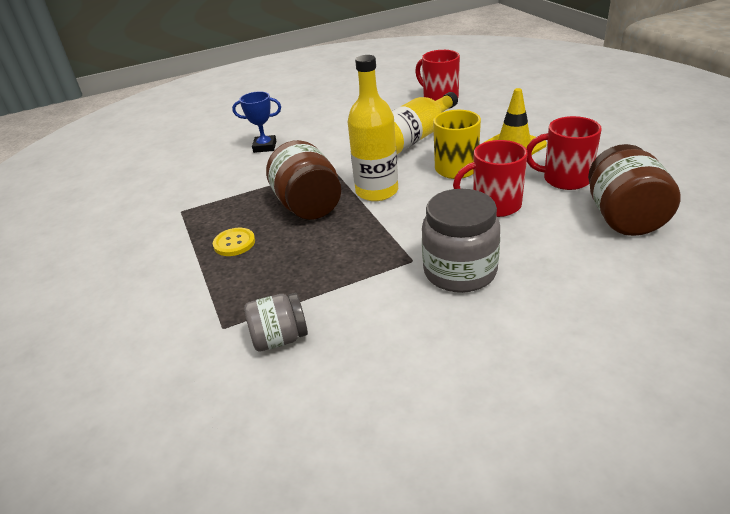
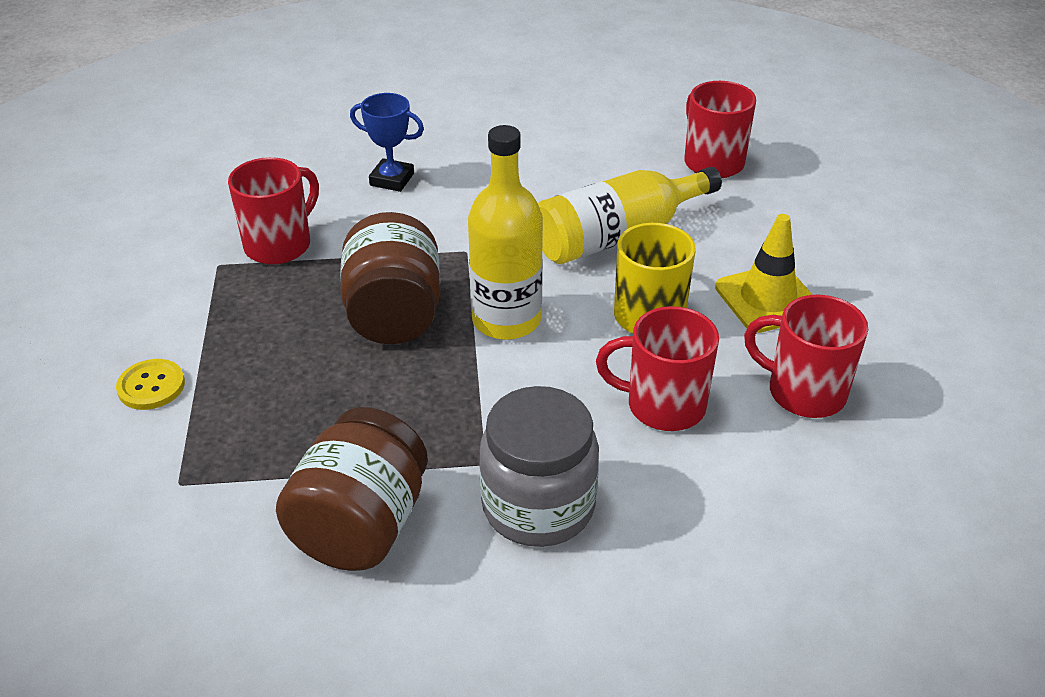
camera: 15 degrees right, 5 degrees up
yellow button [213,228,255,256] -> yellow button moved to [116,359,185,410]
grey jar [244,293,308,352] -> none
brown jar [588,144,681,236] -> brown jar moved to [276,407,428,571]
none -> red mug [228,157,319,265]

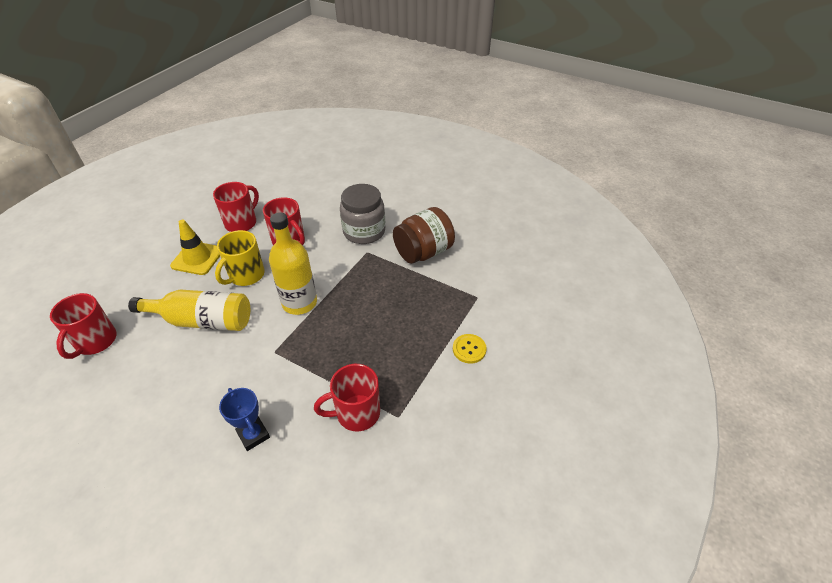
camera: 145 degrees left, 5 degrees up
brown jar [340,212,440,344] -> none
red mug [744,295,868,418] -> red mug turned 120 degrees counterclockwise [213,182,259,232]

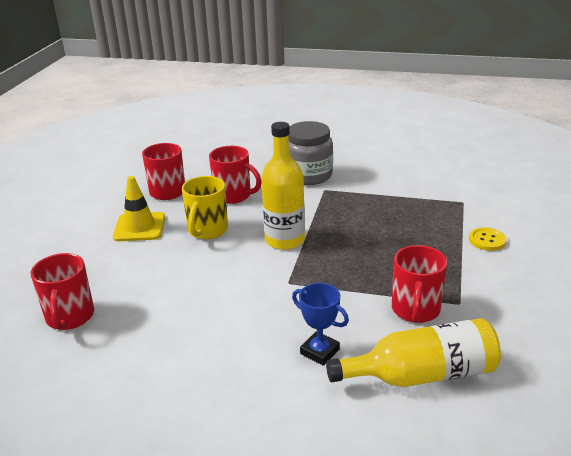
camera: 15 degrees left, 15 degrees down
yellow bottle [128,289,250,331] -> yellow bottle moved to [326,318,501,387]
red mug [314,364,380,431] -> red mug turned 45 degrees counterclockwise [392,245,447,323]
brown jar [393,207,455,264] -> none

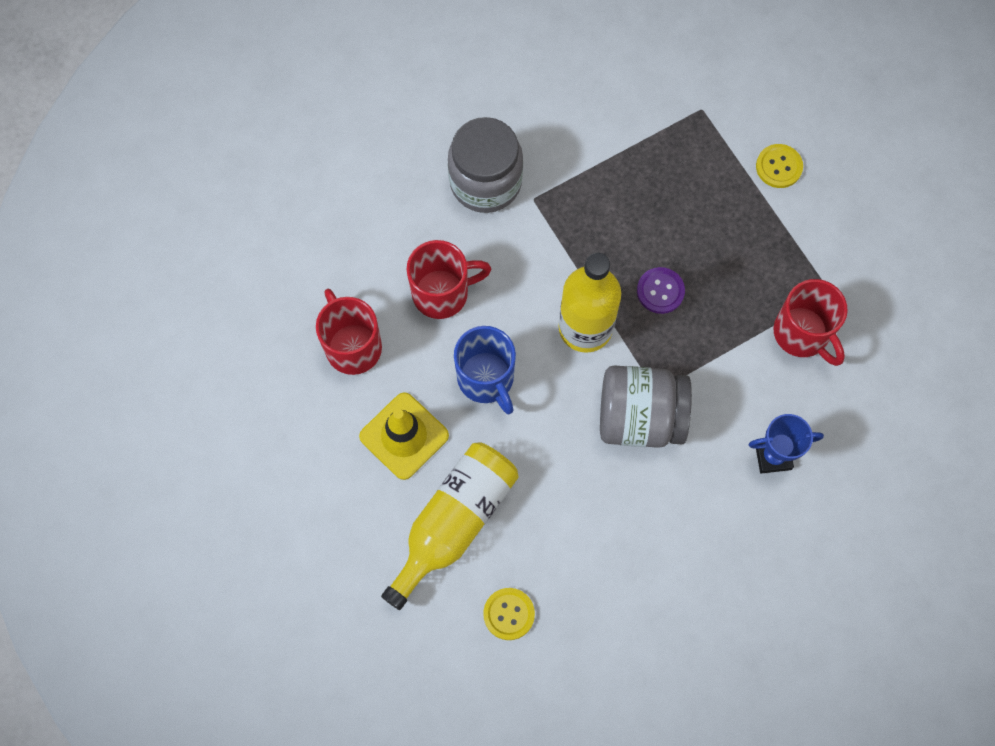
camera: 45 degrees left, 40 degrees up
red mug [30,253,94,330] -> yellow button [483,588,535,640]
yellow mug [182,176,228,239] -> blue mug [454,326,516,414]
yellow bottle [326,318,501,387] -> yellow bottle moved to [381,442,519,610]
none -> grey jar [600,365,692,448]
none -> purple button [637,267,685,314]

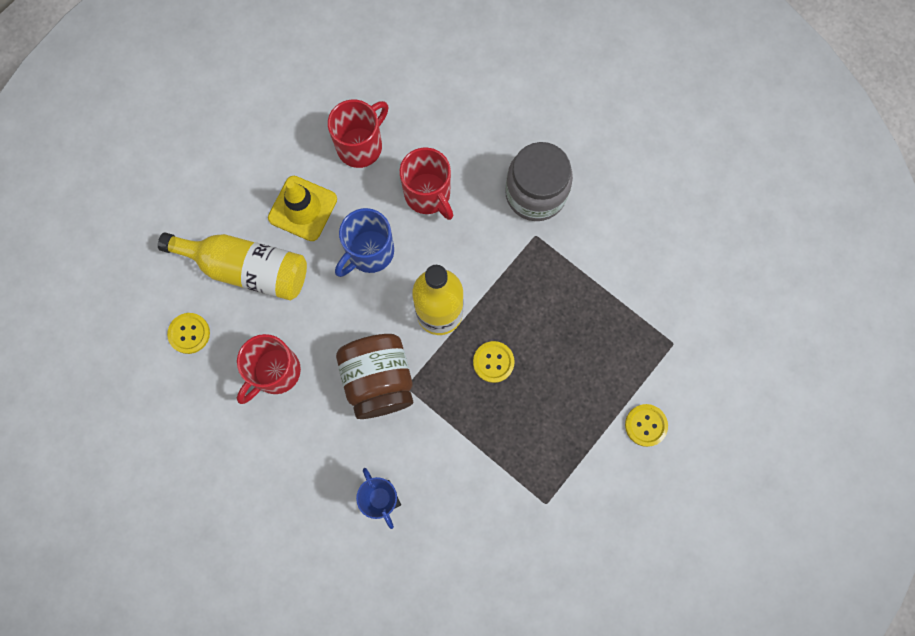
camera: 70 degrees right, 5 degrees up
grey jar [600,365,692,448] -> brown jar [336,334,413,419]
purple button [637,267,685,314] -> yellow button [473,341,515,383]
red mug [774,279,848,366] -> red mug moved to [237,334,301,404]

